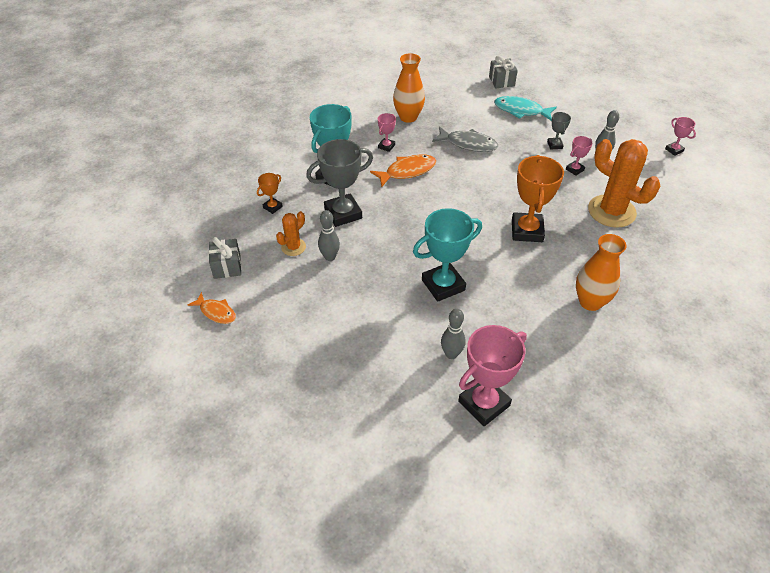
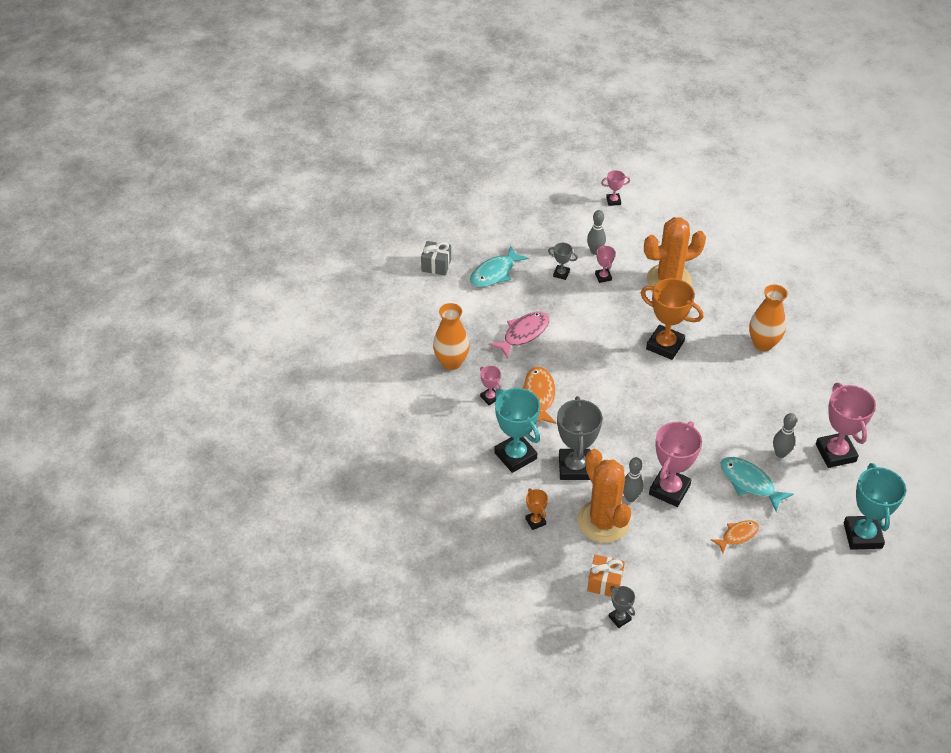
camera: 65 degrees left, 0 degrees up
orange fish [188,292,236,324] -> orange fish moved to [711,520,759,553]
grey gift [209,237,241,279] -> orange gift [587,555,625,597]
orange cactus [276,211,306,256] -> orange cactus [577,449,631,543], size x2.01
turquoise trophy [413,208,482,302] -> turquoise trophy moved to [844,463,906,550]
grey fish [432,127,498,152] -> pink fish [489,312,549,359]
none -> grey trophy [609,586,635,628]
none -> pink trophy [649,421,702,507]
none -> turquoise fish [720,457,794,512]

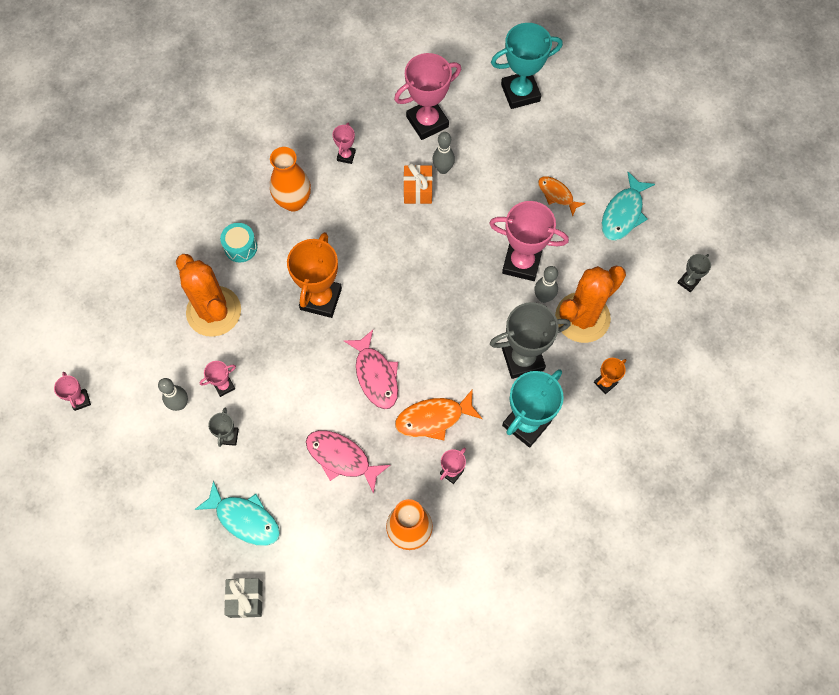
camera: 105 degrees left, 20 degrees up
orange gift [587,555,625,597] -> orange gift moved to [403,163,433,204]
turquoise fish [720,457,794,512] -> turquoise fish moved to [602,172,655,241]
none -> turquoise drum [220,223,257,263]
none -> pink trophy [332,123,356,164]
none -> pink fish [344,330,398,409]

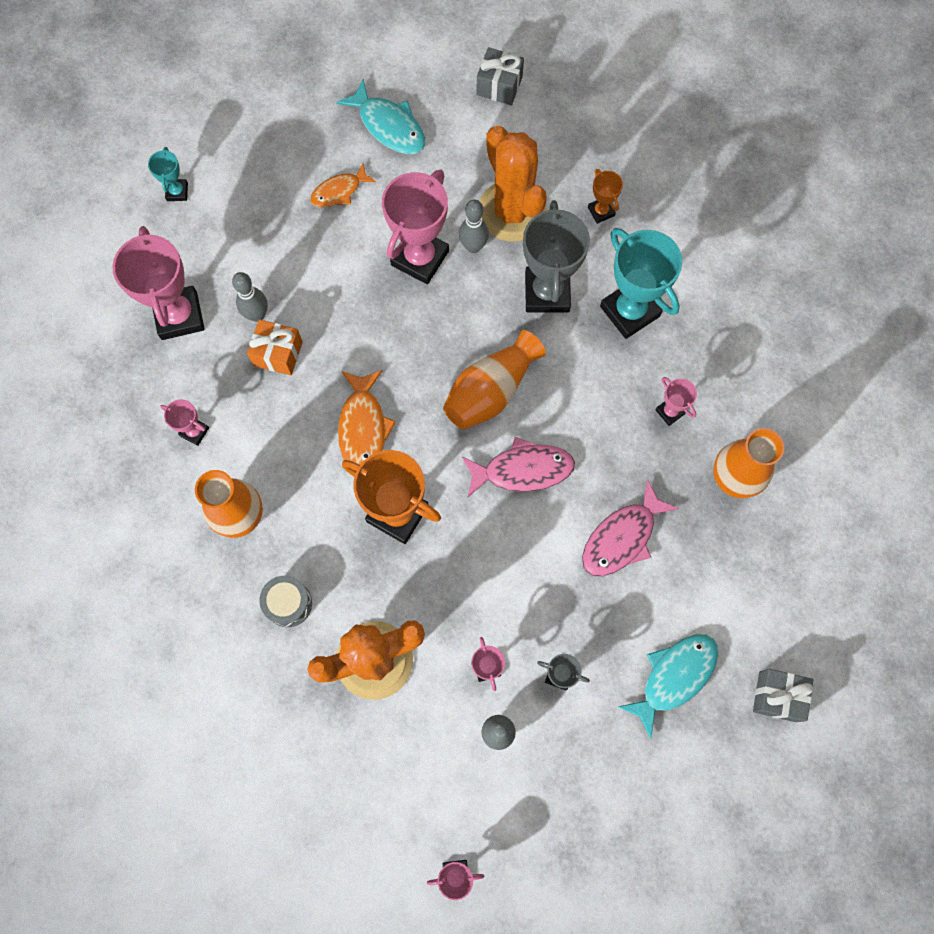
camera: 75 degrees left, 5 degrees up
turquoise drum [220,223,257,263] -> grey drum [259,576,312,627]
orange fish [395,389,482,440] -> orange fish moved to [338,370,396,465]
turquoise trophy [491,23,563,109] -> turquoise trophy [148,147,188,201], size x0.48
grey trophy [678,254,711,292] -> grey gift [476,47,524,105]
none -> orange vase [443,330,546,429]

